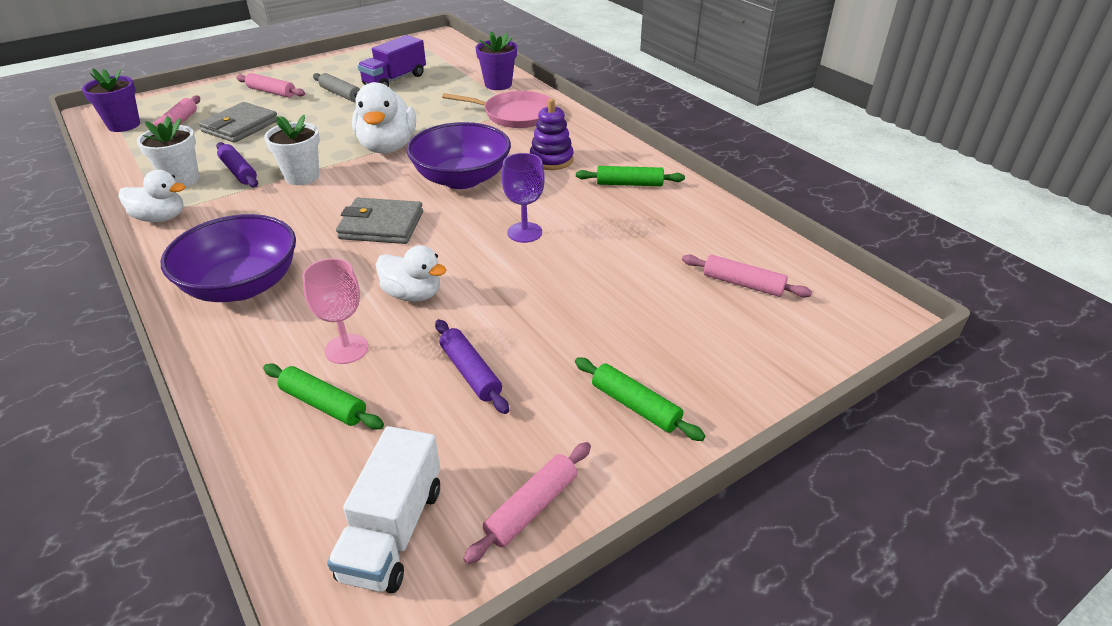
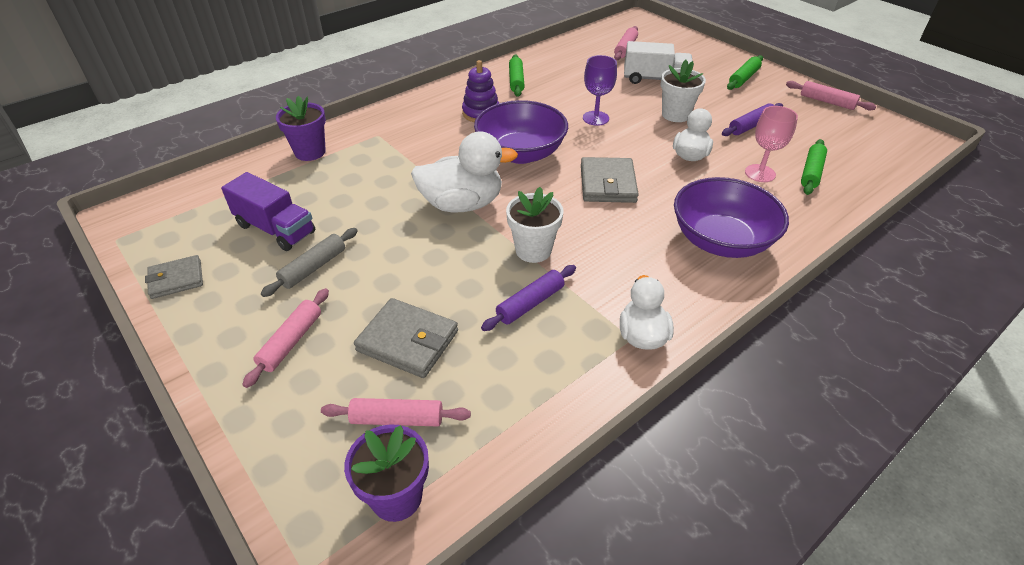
camera: 95 degrees left, 5 degrees up
white flower pot [137,116,199,187] -> white flower pot moved to [661,60,706,122]
white truck [327,426,440,593] -> white truck moved to [624,41,692,84]
pink pan [442,91,556,128] -> none
none -> grey wallet [145,255,203,299]

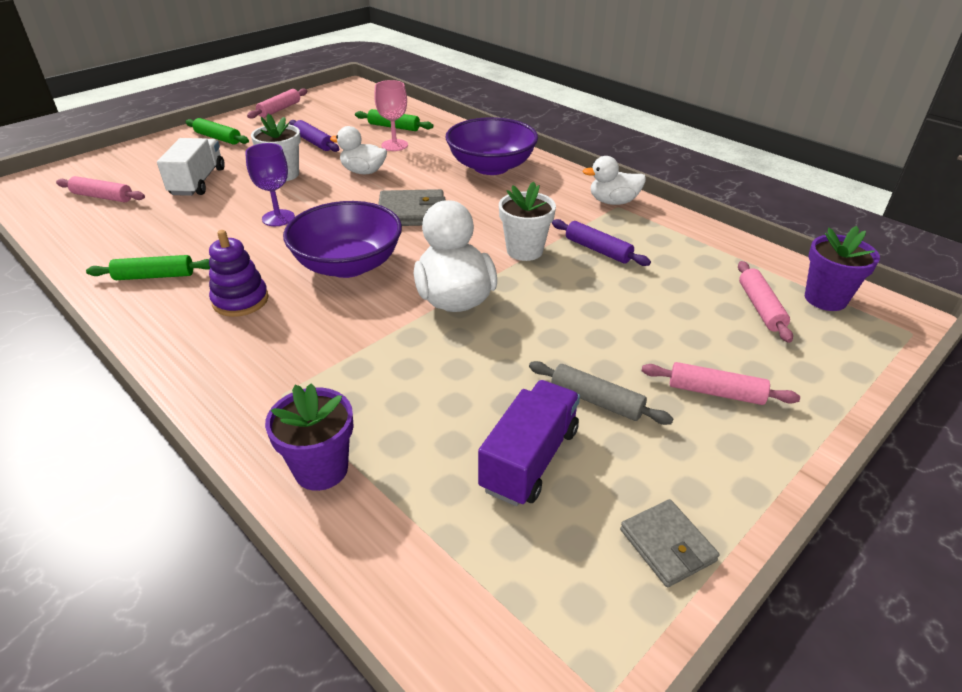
camera: 95 degrees left, 5 degrees down
grey wallet [354,298,458,378] -> none

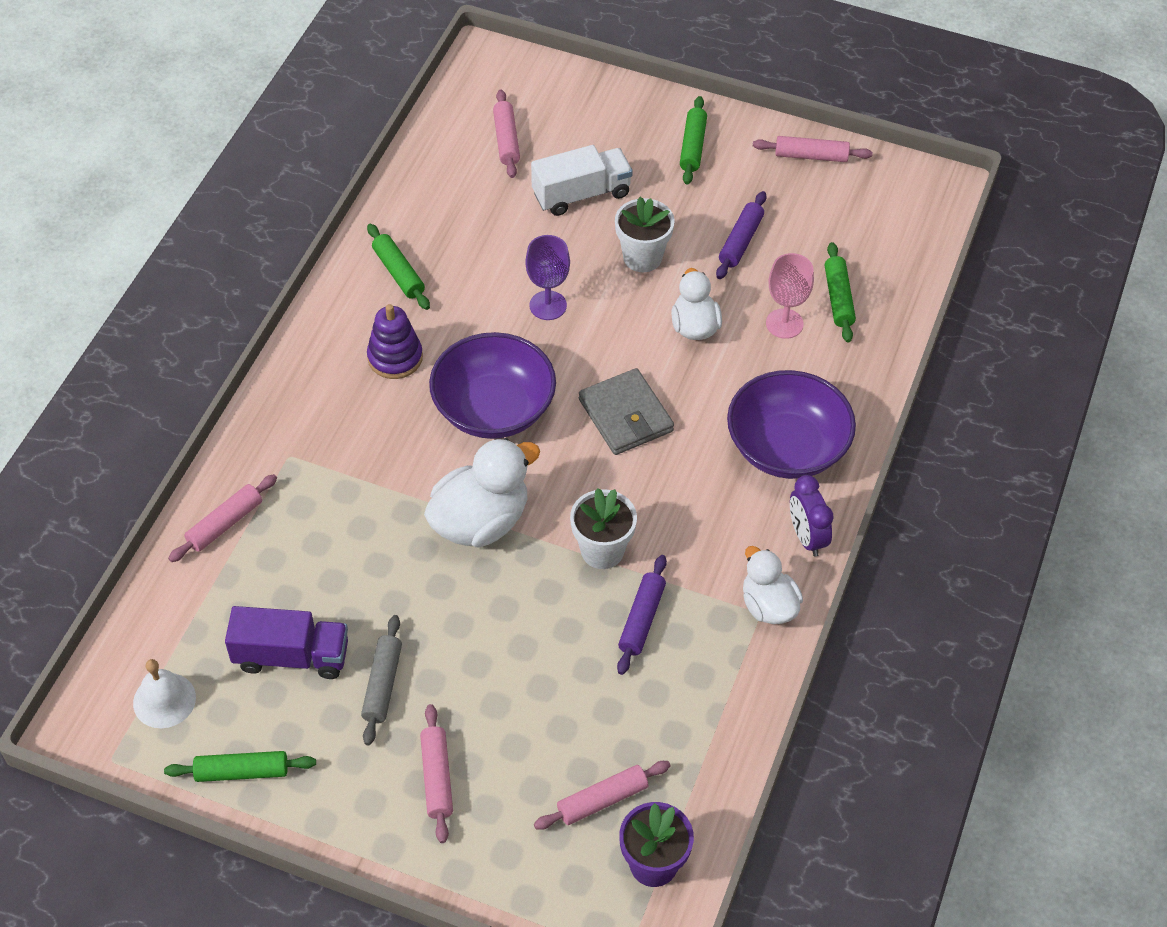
camera: 65 degrees right, 15 degrees up
purple flower pot [265,384,354,491] -> pink rolling pin [168,474,277,562]
grey wallet [620,499,719,587] -> green rolling pin [164,751,316,782]
none -> white bell [133,659,196,728]
none -> purple clock [790,475,834,556]

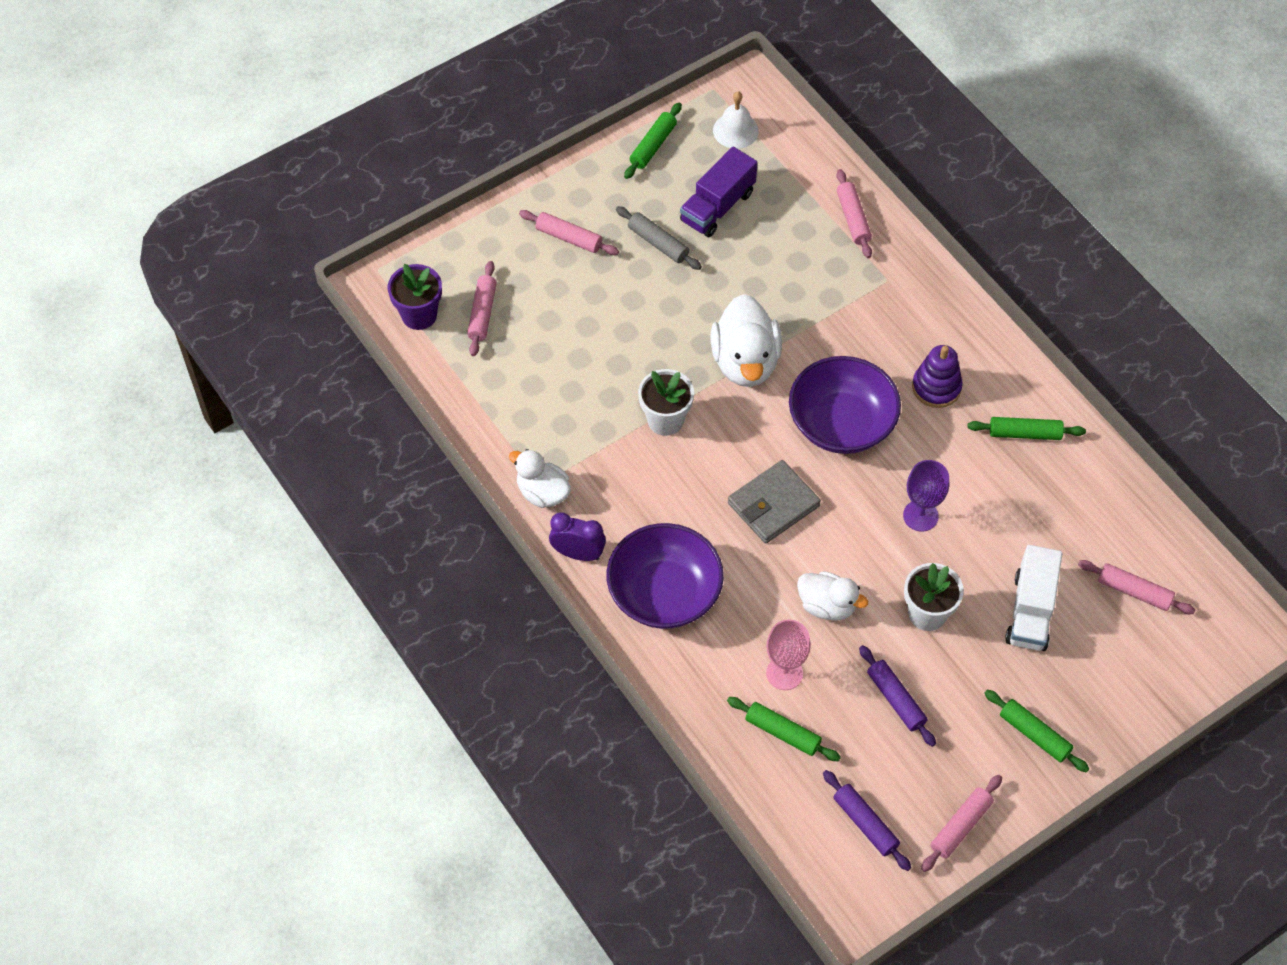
camera: 125 degrees right, 5 degrees up
grey wallet [579,368,674,455] -> grey wallet turned 45 degrees counterclockwise [728,460,821,544]
purple rolling pin [617,555,667,675] -> purple rolling pin moved to [823,770,911,871]
white duck [743,546,803,624] -> white duck turned 150 degrees counterclockwise [509,449,571,508]

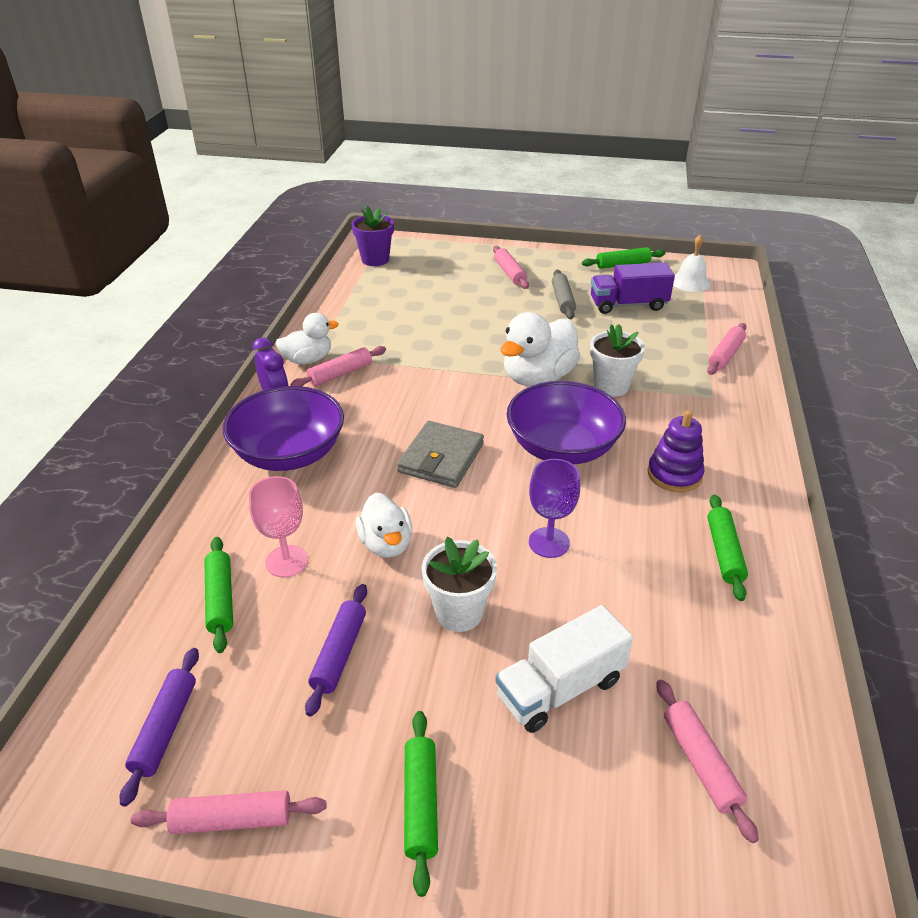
camera: 45 degrees right, 20 degrees down
pink rolling pin [467,261,497,356] -> pink rolling pin moved to [291,346,386,386]
white duck [509,449,571,508] -> white duck turned 75 degrees clockwise [275,313,339,365]
white flower pot [638,369,694,436] -> white flower pot moved to [590,324,645,397]
grey wallet [728,460,821,544] -> grey wallet turned 75 degrees counterclockwise [397,421,484,488]
green rolling pin [967,417,1086,440] -> green rolling pin turned 45 degrees clockwise [707,494,748,601]

